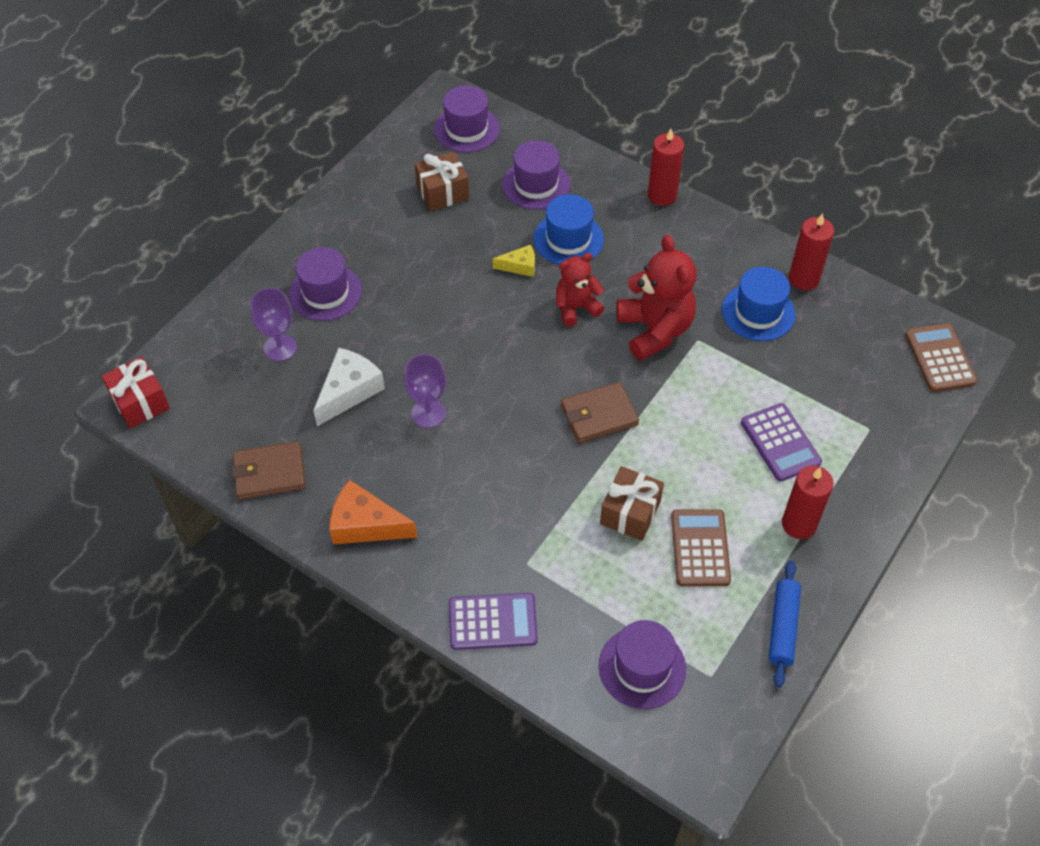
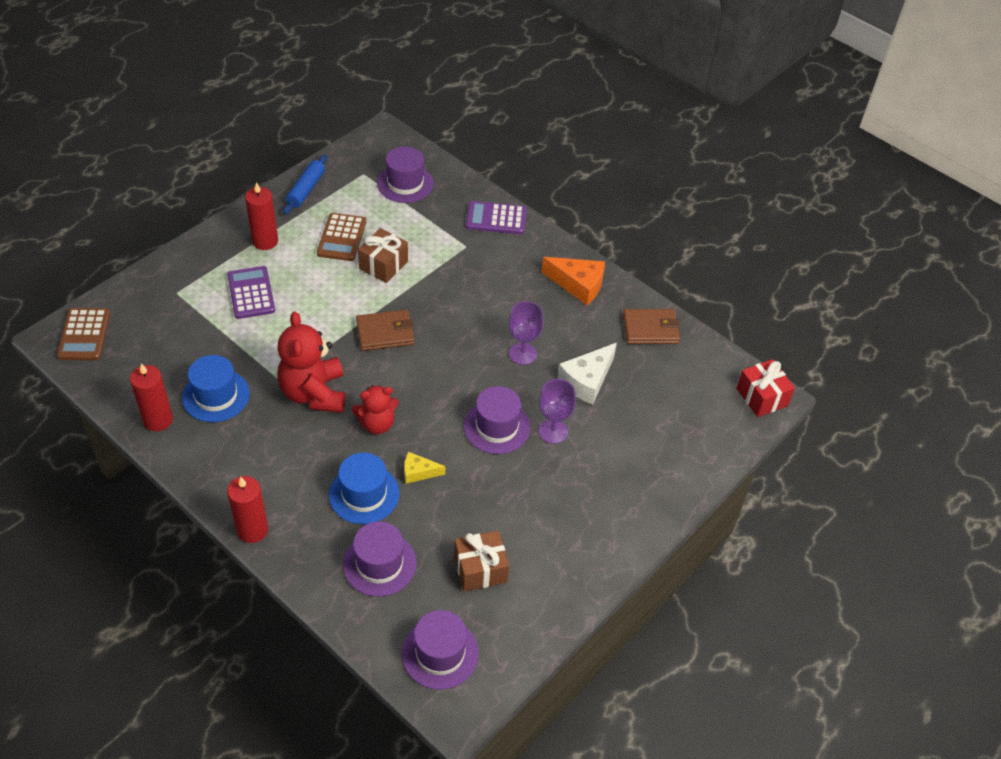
camera: 175 degrees left, 5 degrees down
purple goblet [250,288,297,361] -> purple goblet moved to [539,379,576,444]
purple hat [289,247,362,321] -> purple hat moved to [464,386,531,454]

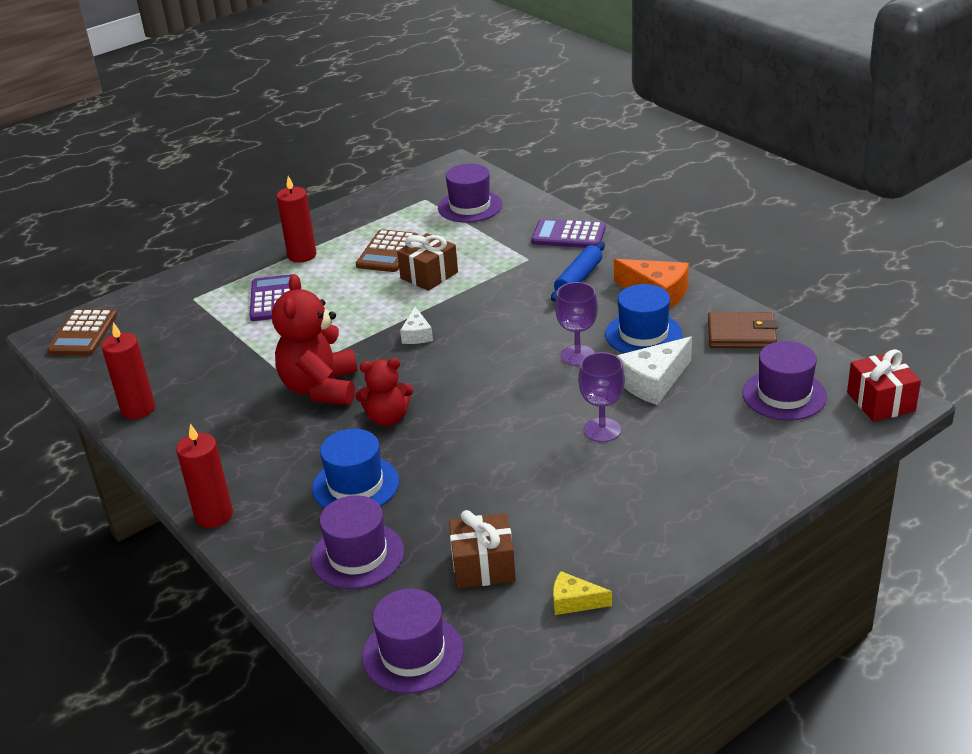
camera: 15 degrees right, 15 degrees down
blue hat [182,355,250,422] -> blue hat moved to [605,284,682,353]
blue rolling pin [283,155,327,214] -> blue rolling pin moved to [551,242,605,301]
brown wallet [356,310,415,351] -> white cheese [400,307,433,344]
yellow cheese [404,452,445,484] -> yellow cheese moved to [553,571,612,615]
purple hat [464,386,531,454] -> purple hat moved to [742,341,827,421]

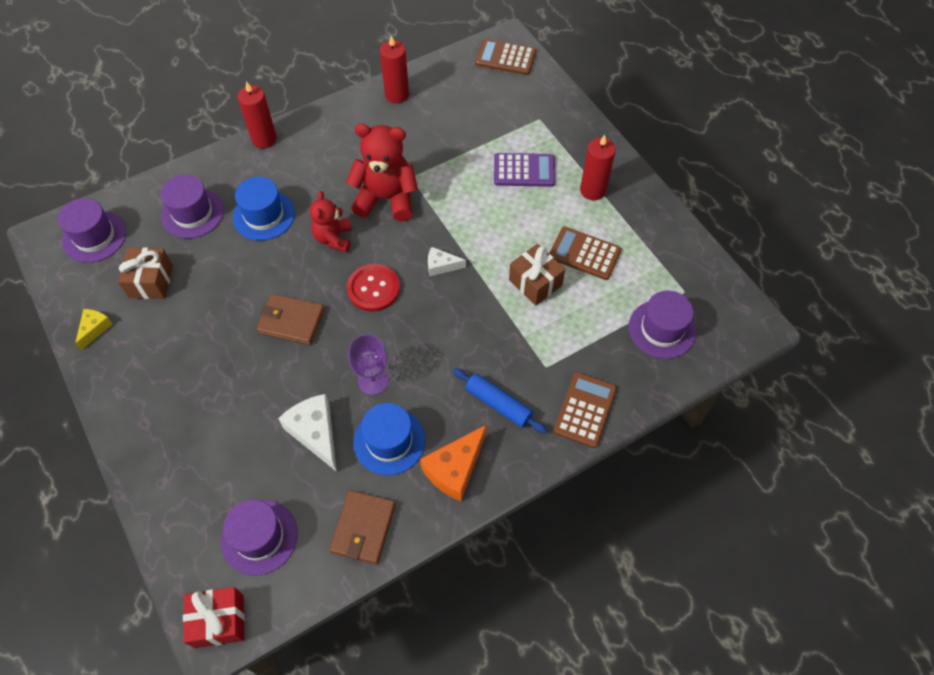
camera: 95 degrees right, 25 degrees up
purple calculator [531,218,606,248] -> brown calculator [554,372,617,448]
purple goblet [578,352,625,442] -> none
none -> brown wallet [256,294,325,345]
none -> red button [347,264,400,312]

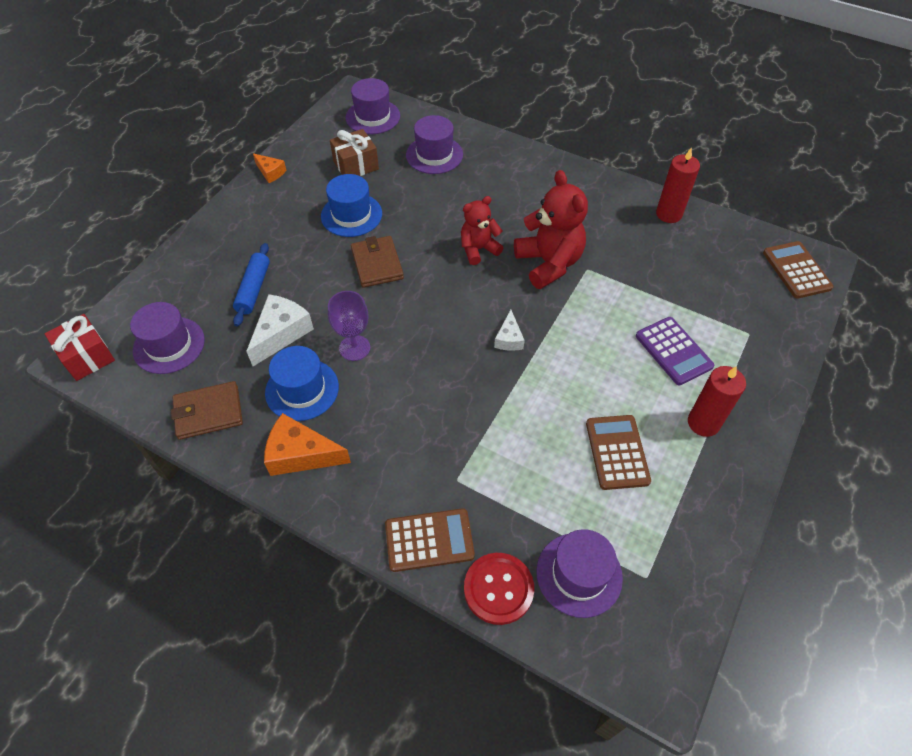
camera: 60 degrees right, 5 degrees down
yellow cheese [75,309,113,350] -> none
blue hat [233,177,295,241] -> blue hat moved to [321,174,382,237]
red candle [237,81,277,148] -> none
red button [347,264,400,312] -> red button moved to [464,553,534,625]
white cheese [428,247,466,276] -> white cheese turned 150 degrees counterclockwise [494,310,525,351]
blue rolling pin [453,368,547,434] -> blue rolling pin moved to [233,243,270,327]
brown gift [509,244,565,305] -> none
none -> orange cheese [253,153,287,183]

